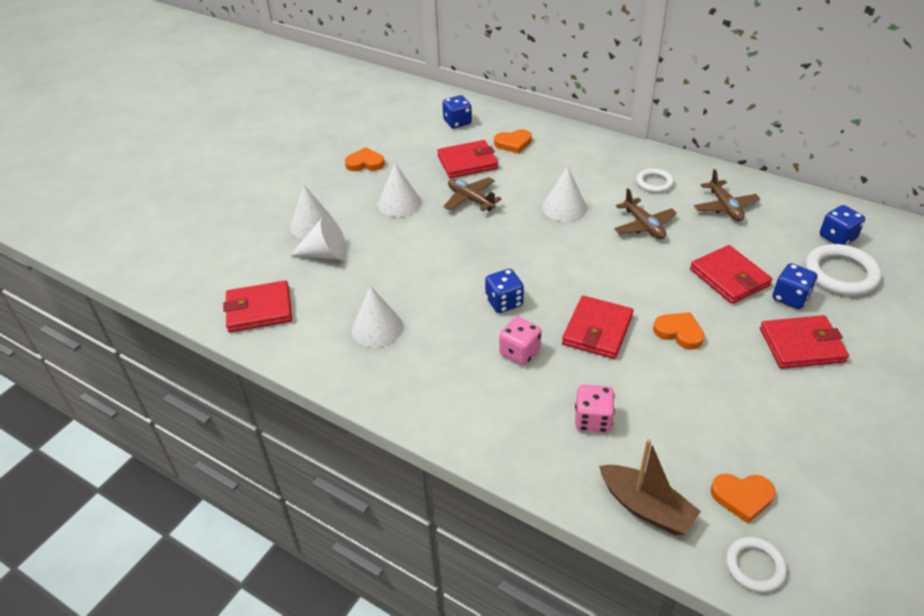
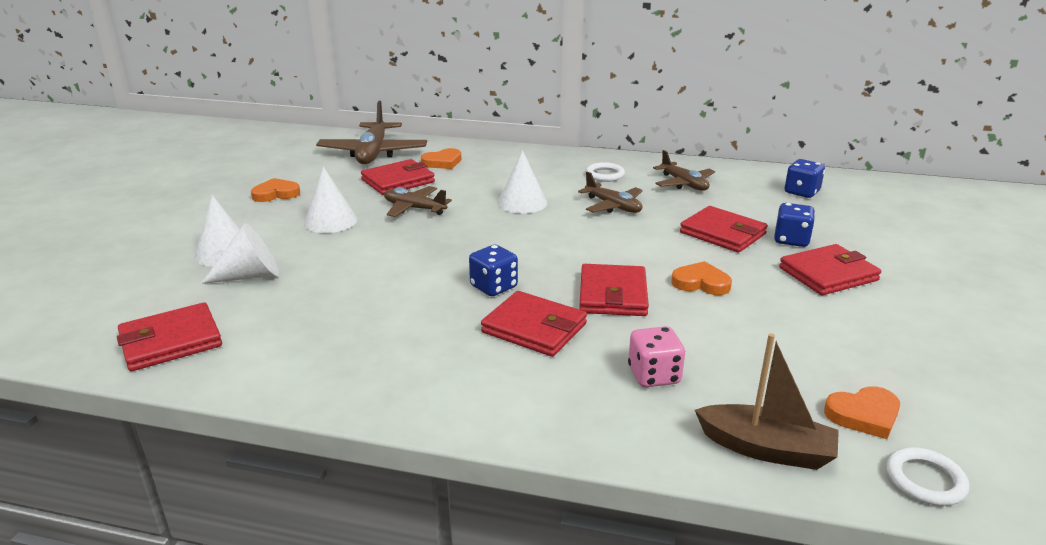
camera: 20 degrees left, 15 degrees down
white cone [352,286,403,347] -> none
blue dice [442,95,472,128] -> brown plane [316,101,427,164]
pink dice [499,317,542,365] -> red wallet [481,291,587,357]
white ring [805,244,882,296] -> none

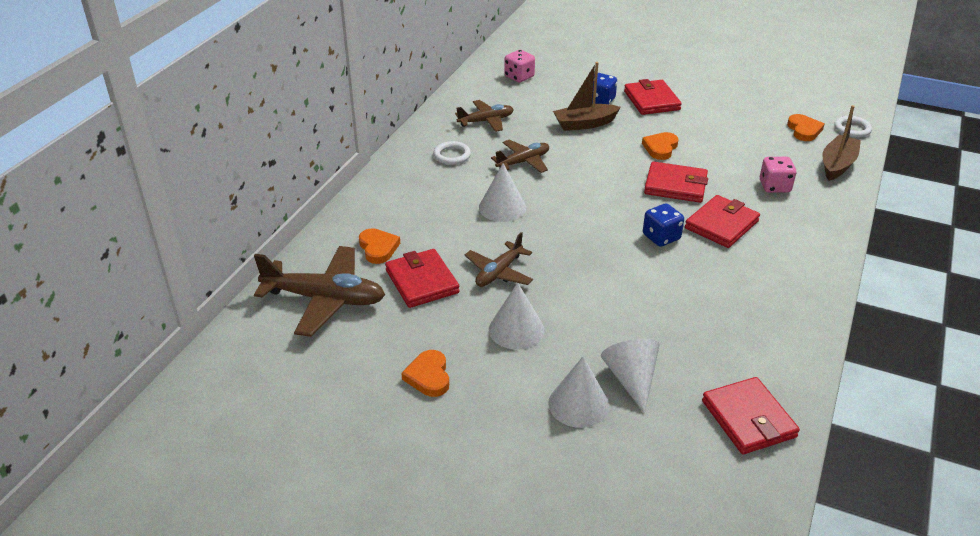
camera: 80 degrees left, 10 degrees up
red wallet [680,206,768,253] -> brown boat [553,62,621,131]
blue dice [785,159,825,198] -> pink dice [504,50,535,82]

